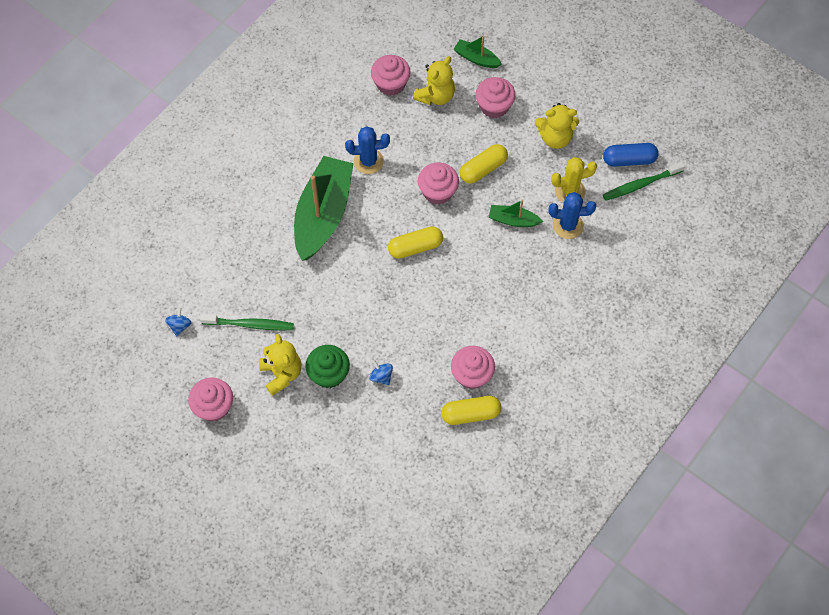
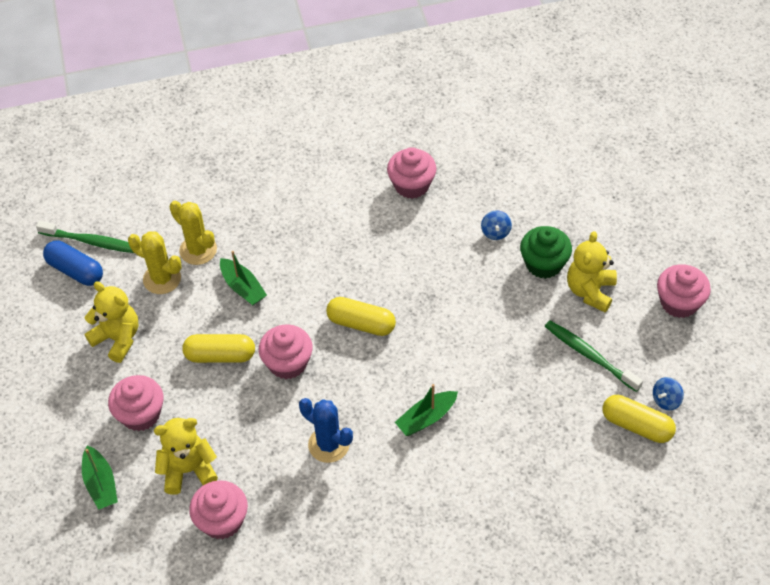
camera: 140 degrees left, 10 degrees down
green boat [294,156,354,261] -> green boat [395,384,458,436], size x0.46
yellow capsule [441,396,501,425] -> yellow capsule moved to [602,395,676,443]
blue cactus [549,192,596,239] -> yellow cactus [170,201,217,265]

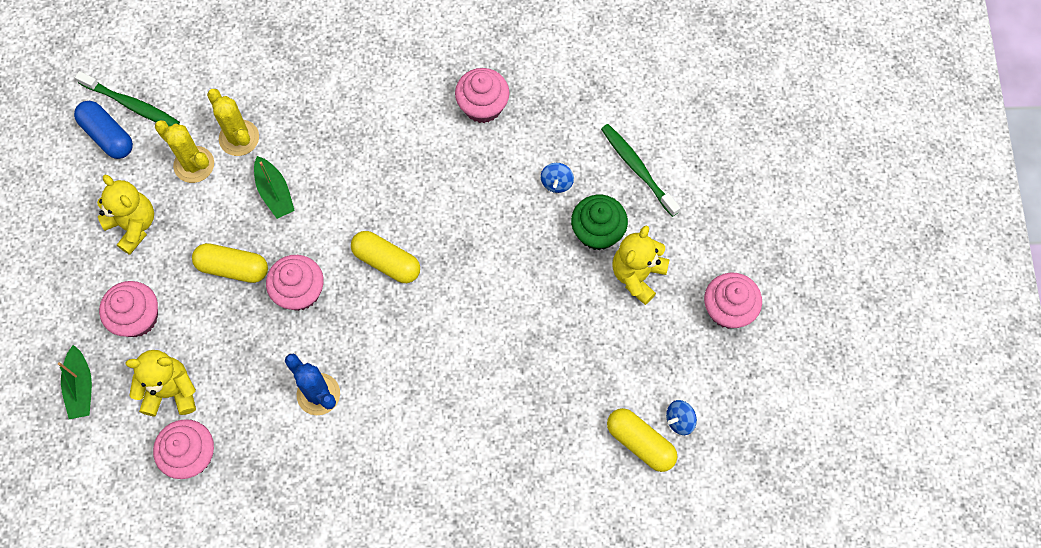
camera: 10 degrees right, 15 degrees up
green boat [395,384,458,436] -> none
green toothbrush [545,320,643,392] -> green toothbrush moved to [601,124,680,217]

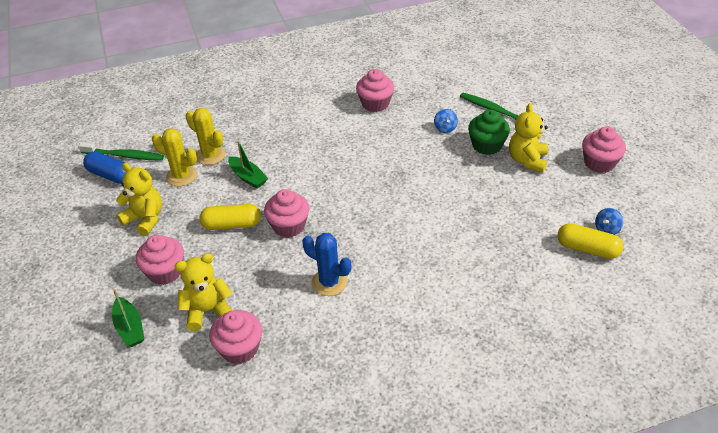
camera: 15 degrees left, 25 degrees down
yellow capsule [351,231,420,283] -> none

